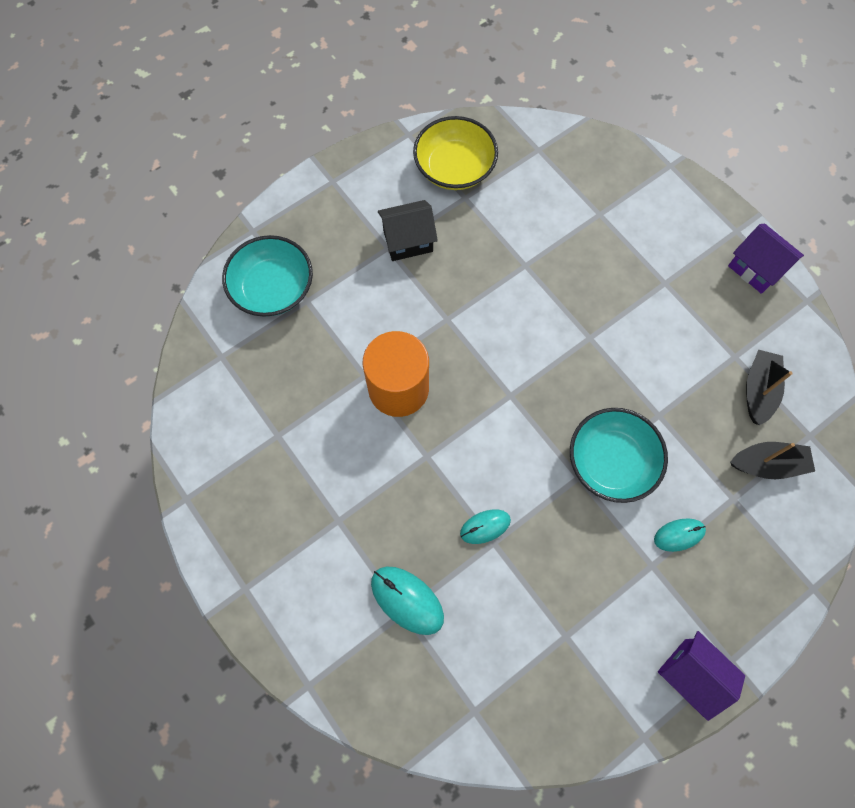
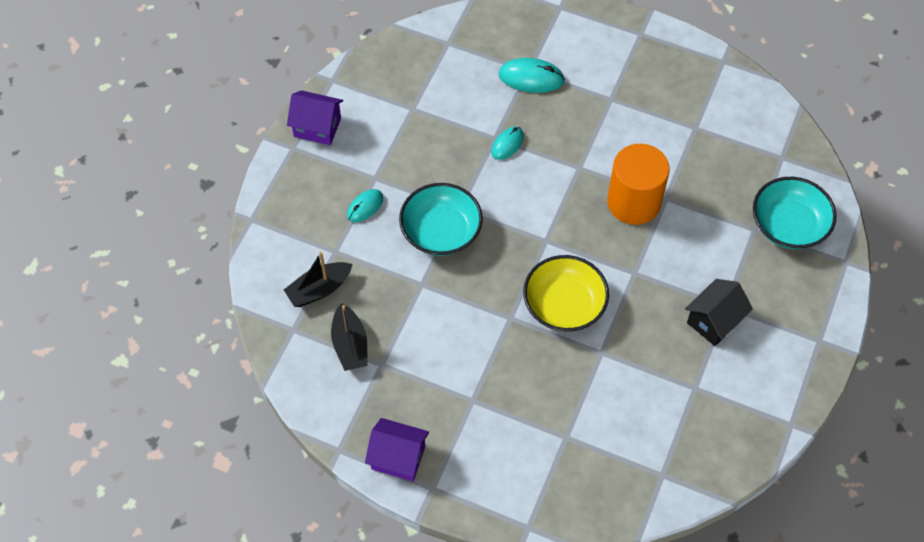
camera: 150 degrees right, 10 degrees down
yellow bowl [413,116,498,190] -> yellow bowl moved to [523,255,609,332]

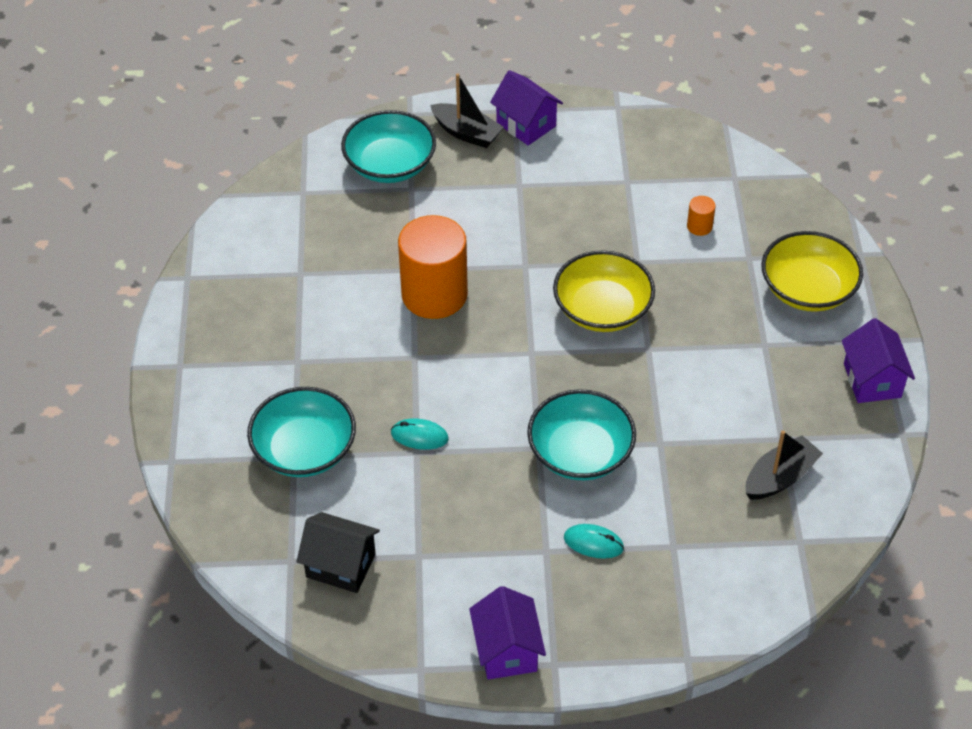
camera: 115 degrees left, 10 degrees down
black boat [284,252,353,307] -> black boat moved to [430,74,504,148]
turquoise mouse [498,58,565,93] -> turquoise bowl [247,387,356,477]
black house [685,279,753,346] -> black house moved to [296,512,380,593]
none -> purple house [490,70,563,145]
none -> orange cylinder [687,196,716,236]
none -> yellow bowl [761,231,863,312]

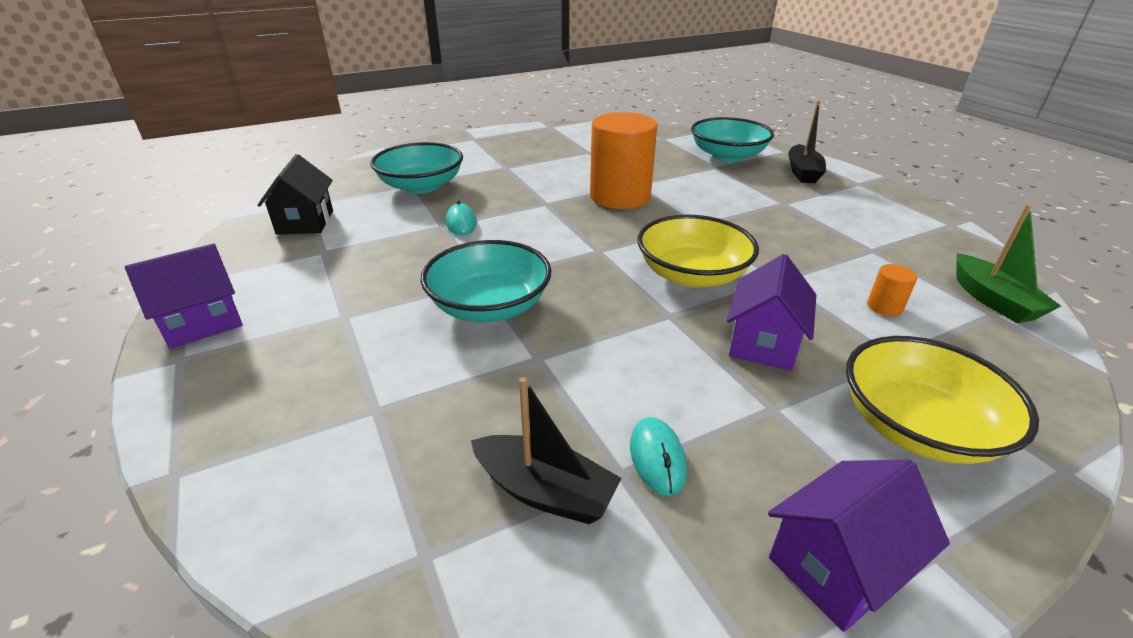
camera: 65 degrees right, 15 degrees down
purple house [490,70,563,145] -> purple house moved to [727,254,816,371]
turquoise mouse [564,524,624,559] -> turquoise mouse moved to [630,417,687,496]
none -> green boat [956,204,1061,323]

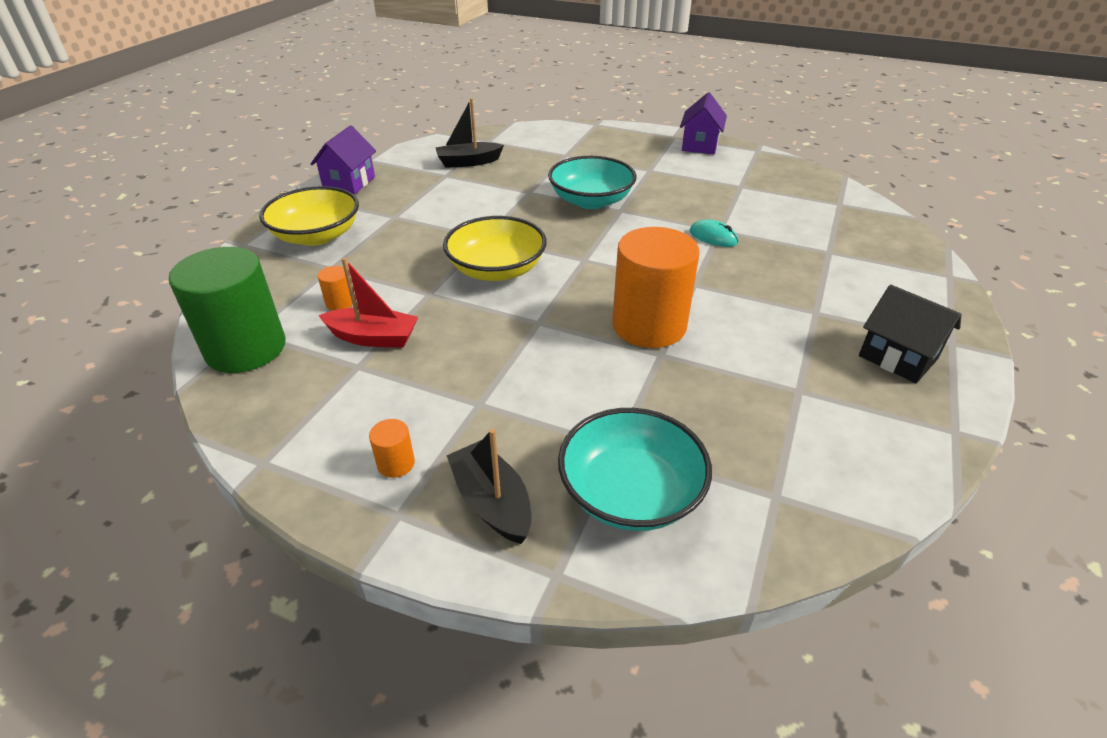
camera: 140 degrees right, 5 degrees up
black house [257,154,333,235] -> black house moved to [859,285,962,383]
turquoise bowl [371,142,463,194] -> none
turquoise mouse [630,417,687,496] -> none
purple house [727,254,816,371] -> none
green boat [956,204,1061,323] -> green cylinder [169,247,286,373]
none -> red boat [319,257,418,348]
none -> orange cylinder [369,419,415,478]

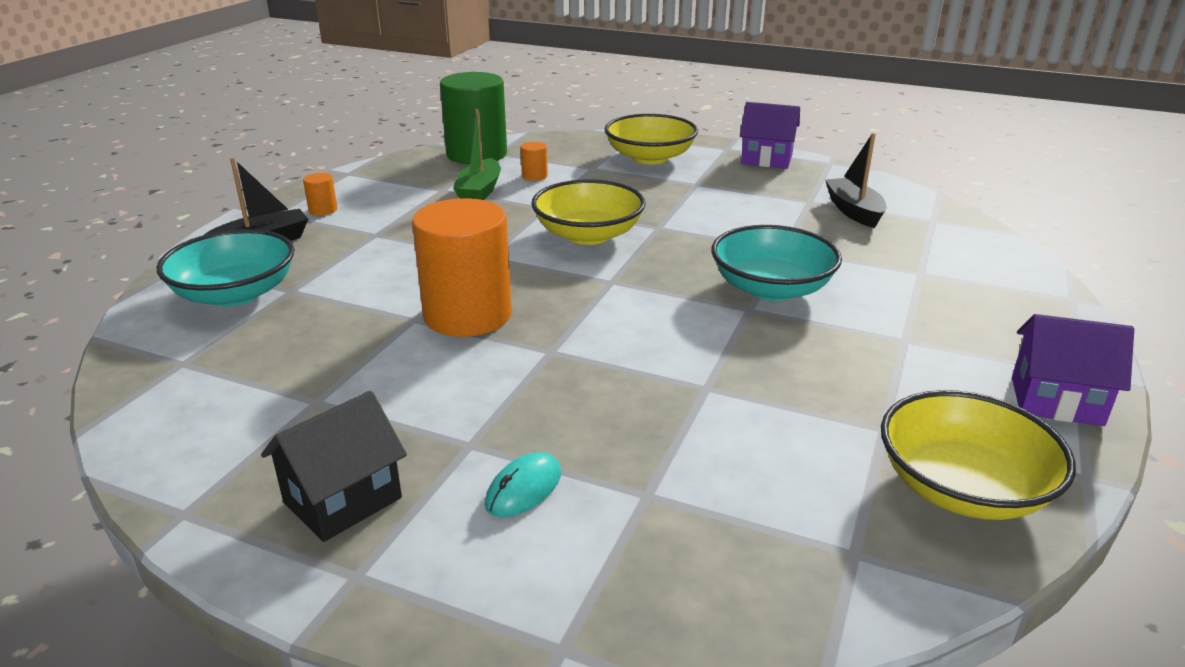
camera: 90 degrees right, 10 degrees down
red boat [319,257,418,348] -> green boat [453,109,501,200]
turquoise mouse [690,220,738,247] -> turquoise mouse moved to [485,452,561,517]
none -> yellow bowl [881,390,1076,520]

